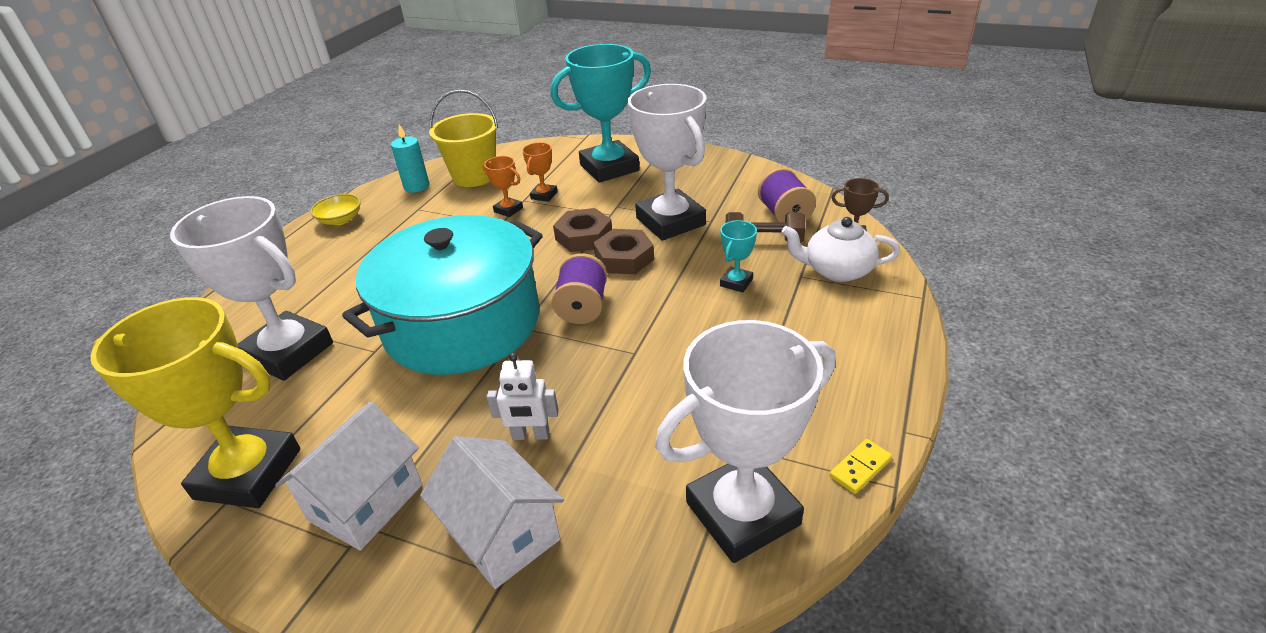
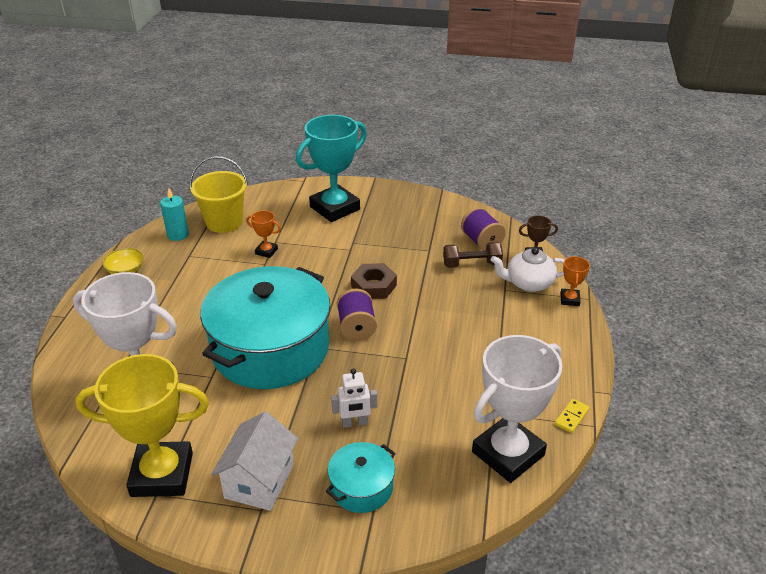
camera: 15 degrees left, 0 degrees up
white house [420,436,564,589] -> turquoise pot [326,442,396,513]
orange trophy [522,142,558,202] -> orange trophy moved to [560,256,590,306]
brown nut [553,208,612,252] -> none
white trophy [628,84,706,241] -> none
turquoise trophy [720,220,757,293] -> none

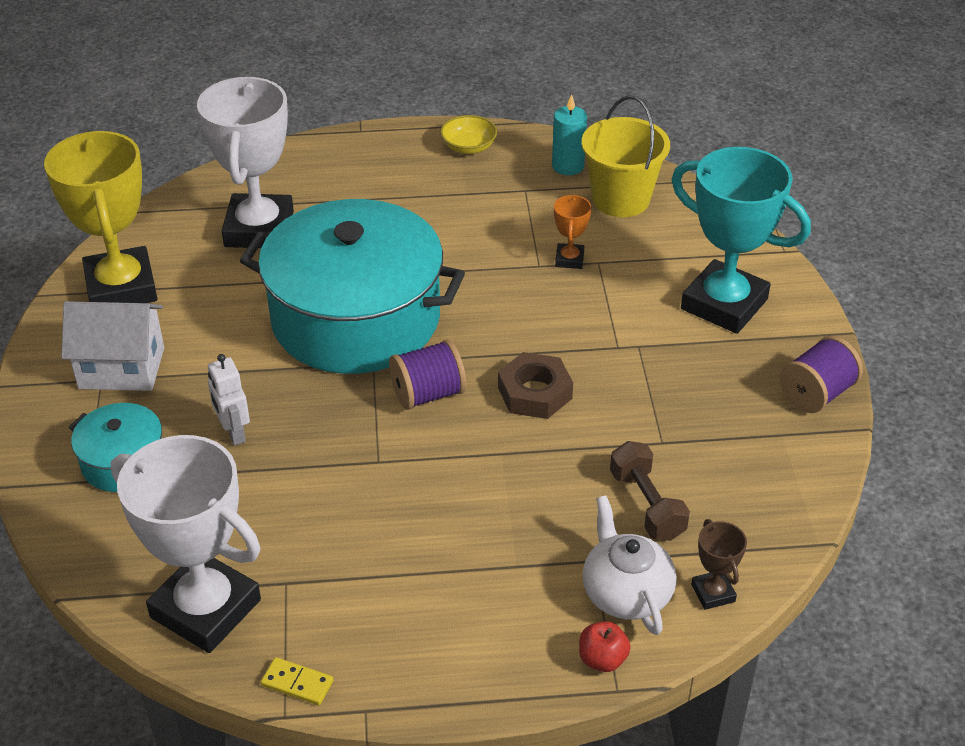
camera: 75 degrees right, 5 degrees up
purple spool [461,207,506,251] -> purple spool moved to [780,336,863,413]
orange trophy [560,256,590,306] -> red apple [579,621,631,672]

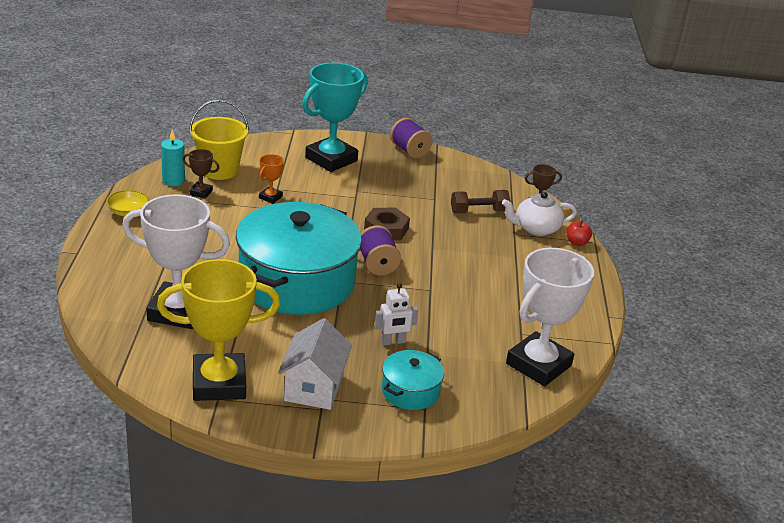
camera: 85 degrees left, 10 degrees down
yellow domino [261,657,333,705] -> none
orange trophy [554,195,591,269] -> orange trophy turned 75 degrees counterclockwise [259,154,284,204]
none -> brown trophy [182,149,220,198]

